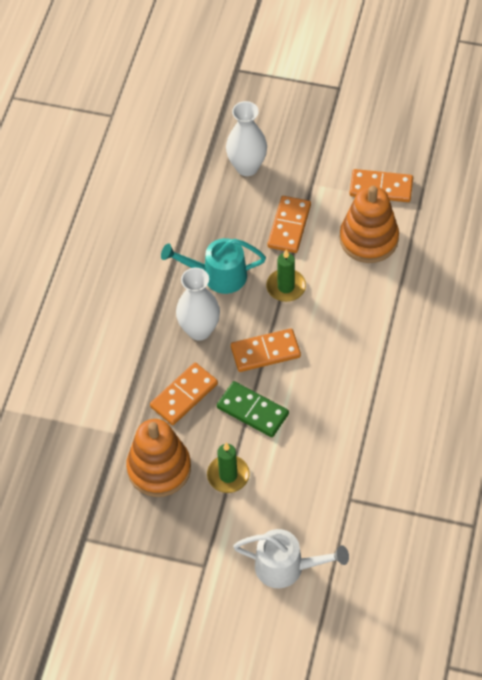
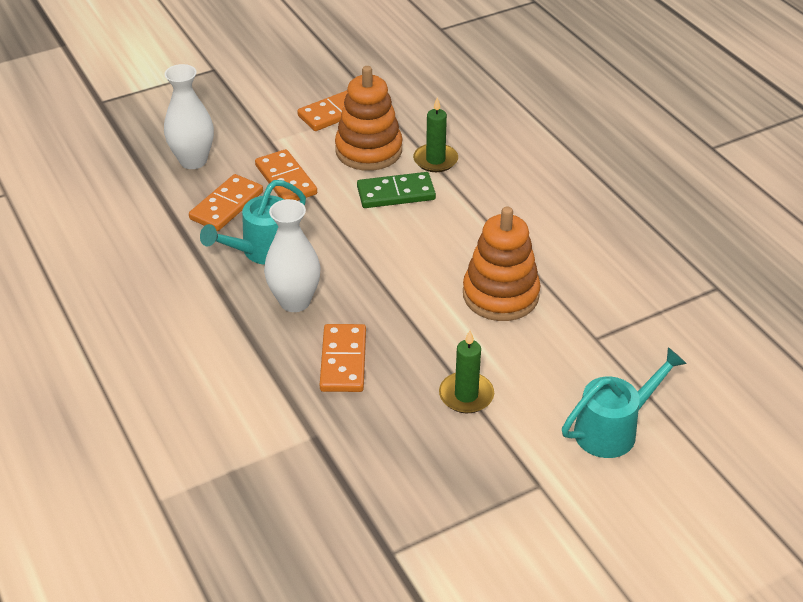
camera: 45 degrees left, 15 degrees down
orange stacking toy [126,419,191,497] -> orange stacking toy moved to [463,207,540,321]
green domino [217,381,289,437] -> green domino moved to [357,172,436,208]
orange domino [231,328,301,372] -> orange domino moved to [189,174,263,231]
white watering can [233,529,349,588] -> turquoise watering can [562,347,687,458]
green candle [266,250,306,302] -> green candle moved to [413,97,458,172]

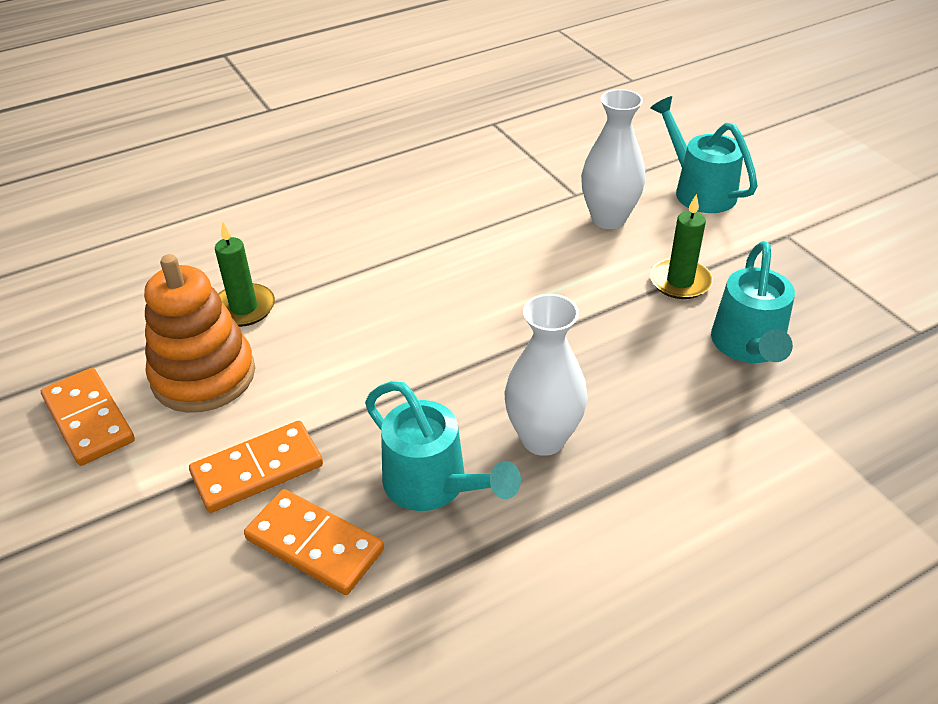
camera: 90 degrees left, 0 degrees up
white vase [164,64,214,169] -> white vase moved to [581,89,646,229]
orange domino [320,324,366,392] -> none
green domino [357,172,436,208] -> none
orange stacking toy [463,207,540,321] -> none
none -> turquoise watering can [711,241,795,363]

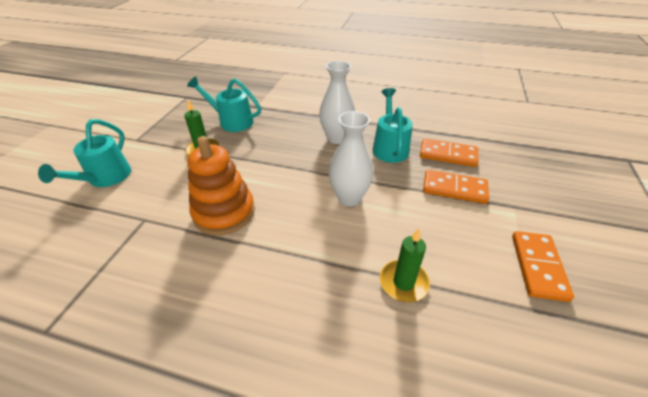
camera: 135 degrees left, 0 degrees up
orange stacking toy [144,254,255,413] -> orange stacking toy moved to [187,136,255,235]
orange domino [244,489,384,595] -> orange domino turned 60 degrees counterclockwise [420,138,479,167]
white vase [581,89,646,229] -> white vase moved to [329,111,374,206]
turquoise watering can [711,241,795,363] -> turquoise watering can turned 120 degrees counterclockwise [187,76,261,132]

